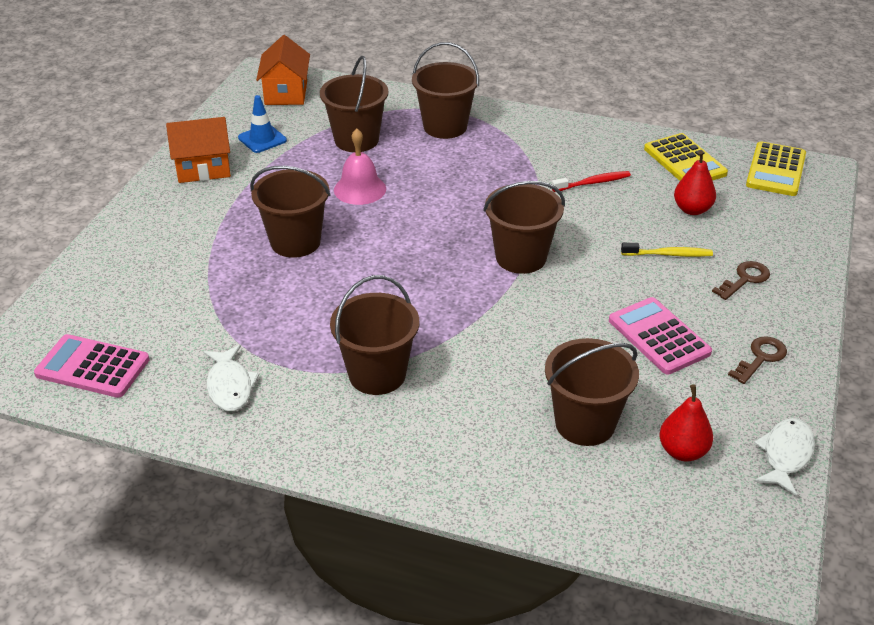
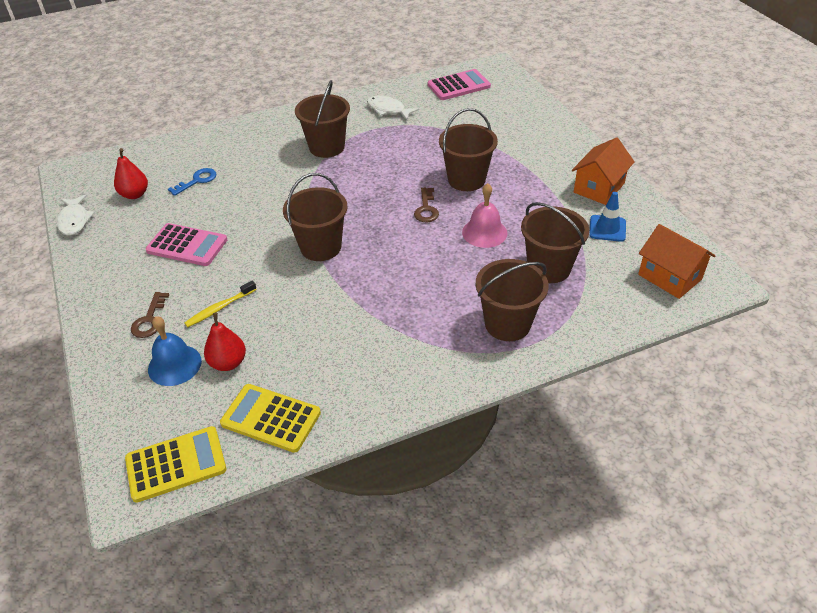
camera: 140 degrees right, 5 degrees up
brown bucket [545,338,639,446] -> blue key [168,168,216,196]
red toothbrush [552,171,631,192] -> none
brown key [728,336,787,384] -> brown key moved to [414,188,439,222]
yellow calculator [746,141,806,196] -> yellow calculator turned 90 degrees clockwise [125,426,226,503]
none -> blue bell [148,316,202,386]

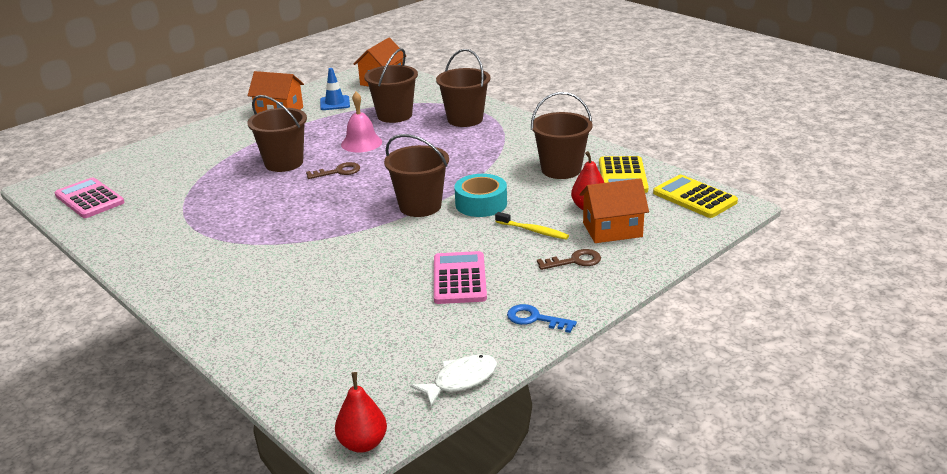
camera: 110 degrees left, 15 degrees down
red pear [114,148,148,199] -> red pear moved to [335,372,387,453]
blue bell [148,316,202,386] -> orange house [580,178,649,243]
blue key [168,168,216,196] -> blue key moved to [507,304,577,333]
brown bucket [295,80,350,158] -> brown bucket moved to [531,92,592,179]
white fish [367,96,419,120] -> none
none -> turquoise tape [454,174,507,217]

